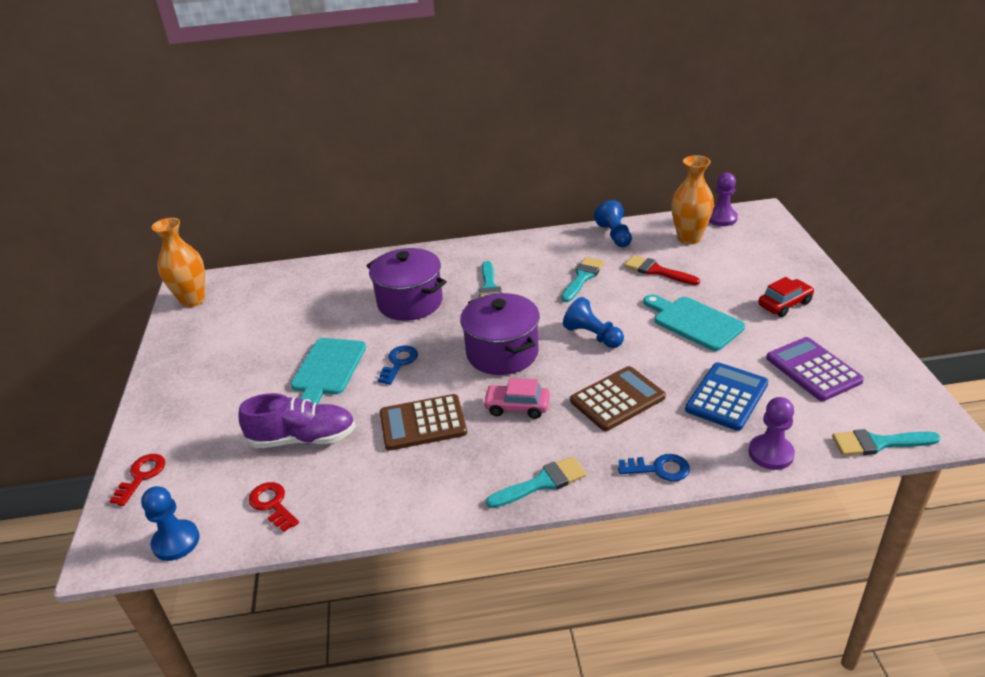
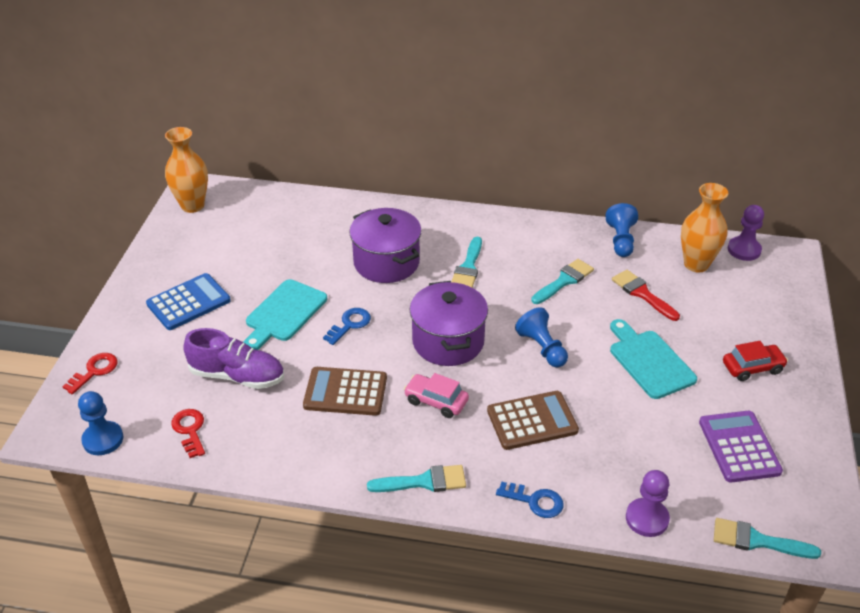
camera: 15 degrees right, 5 degrees up
blue calculator [685,362,768,431] -> blue calculator moved to [146,273,231,330]

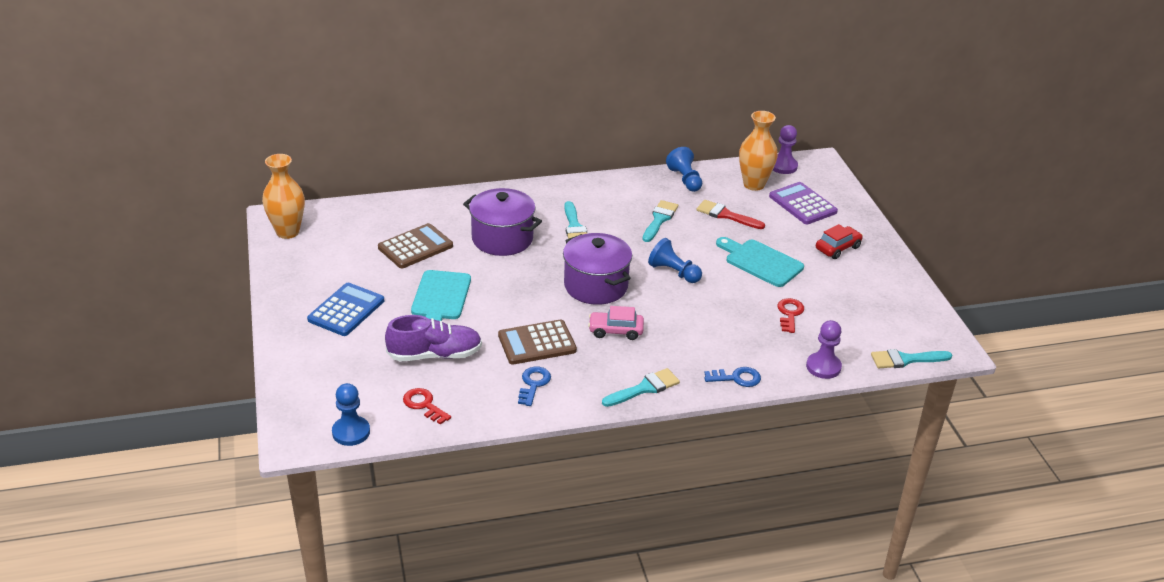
camera: 25 degrees left, 5 degrees down
red key [62,353,118,394] -> red key moved to [777,298,804,333]
blue key [323,308,371,345] -> blue key moved to [518,367,551,406]
brown calculator [487,391,579,450] -> brown calculator moved to [378,223,453,268]
purple calculator [699,411,783,483] -> purple calculator moved to [769,182,838,224]

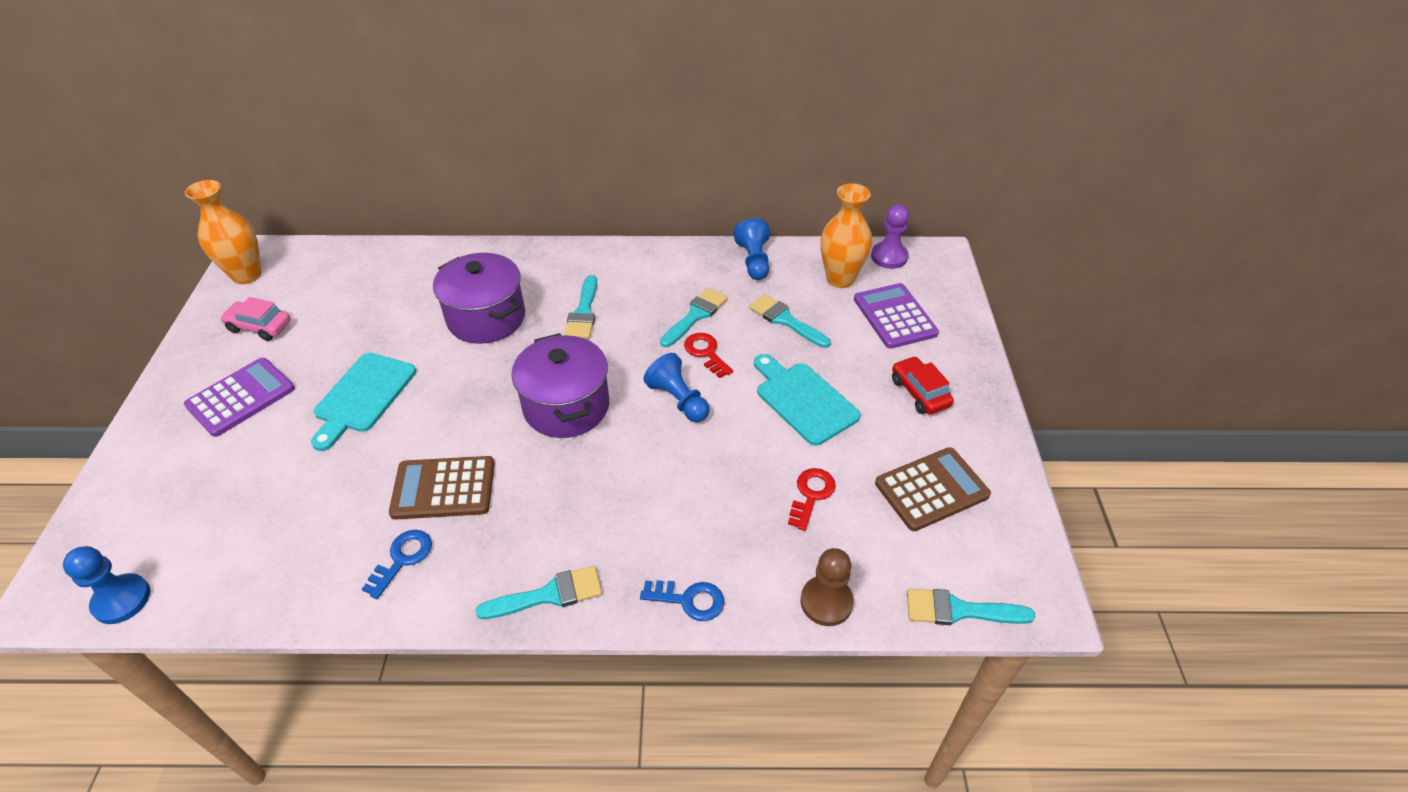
camera: 15 degrees right, 10 degrees up
blue calculator [307,283,384,336] -> purple calculator [184,358,295,437]
brown calculator [378,223,453,268] -> brown calculator moved to [875,447,991,531]
purple shoe [385,315,482,361] -> none
red key [403,388,451,425] -> red key moved to [684,333,733,378]
pink car [588,306,644,340] -> pink car moved to [220,297,291,341]
red brush [696,200,765,229] -> turquoise brush [749,294,831,348]
purple pawn [806,320,842,379] -> brown pawn [801,548,854,626]
red car [816,224,863,259] -> red car turned 90 degrees counterclockwise [892,356,954,414]

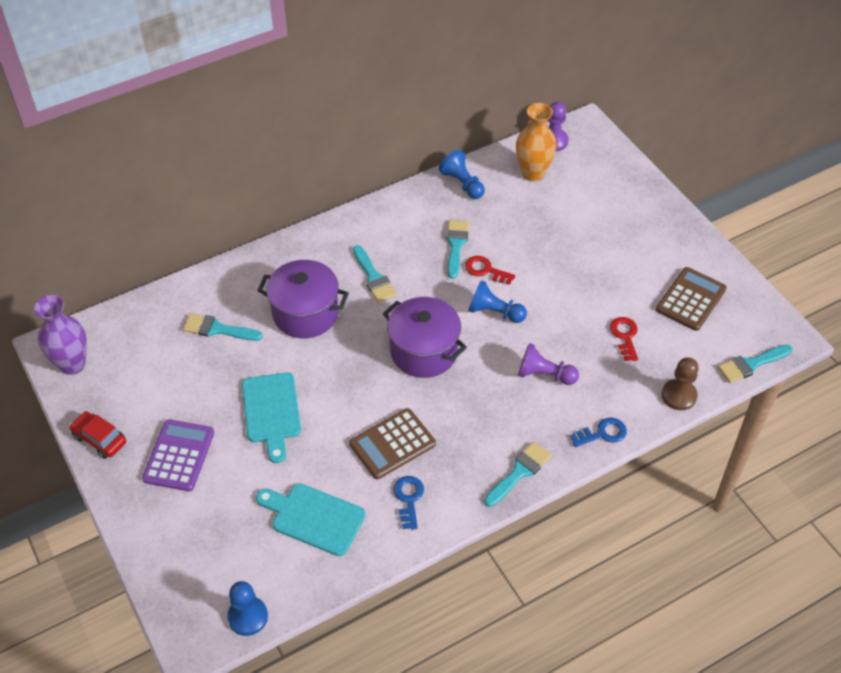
camera: 30 degrees left, 5 degrees up
orange vase [185,180,261,284] -> purple vase [34,295,87,375]
pink car [220,297,291,341] -> none
turquoise brush [749,294,831,348] -> turquoise brush moved to [183,313,263,341]
turquoise cutting board [754,354,861,446] -> turquoise cutting board moved to [256,484,365,556]
purple calculator [854,283,939,349] -> none
red car [892,356,954,414] -> red car moved to [69,411,126,459]
none -> purple pawn [518,343,579,385]

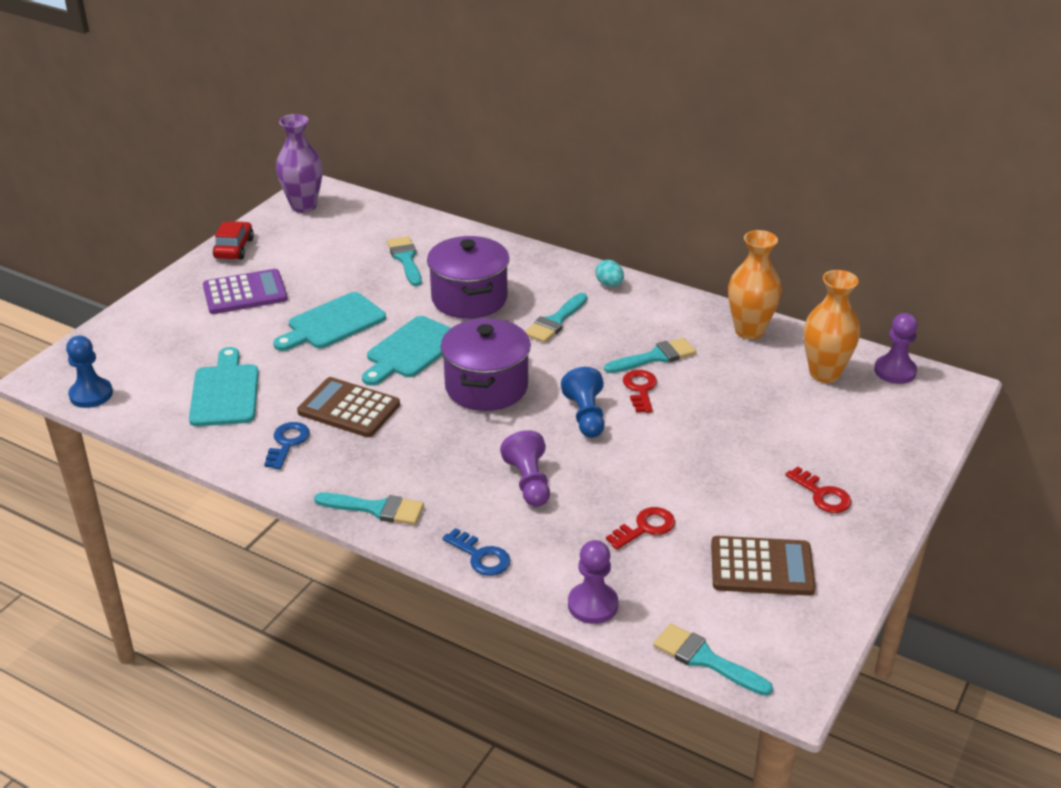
camera: 60 degrees right, 15 degrees down
blue key [393,476,424,530] -> blue key turned 45 degrees counterclockwise [264,422,310,469]
blue pawn [439,150,485,199] -> orange vase [728,230,782,340]
brown pawn [662,358,699,410] -> purple pawn [568,540,619,624]
none -> turquoise cutting board [362,316,451,386]
none -> turquoise egg [595,260,624,287]
none -> red key [785,467,851,513]

